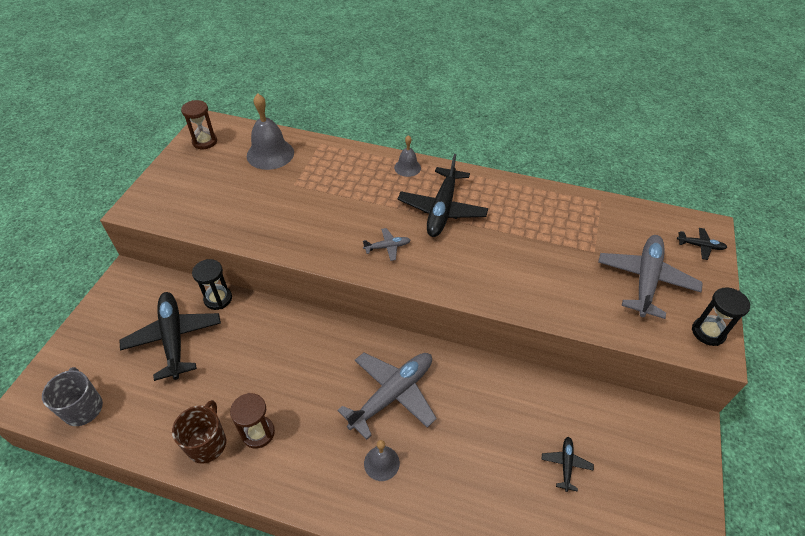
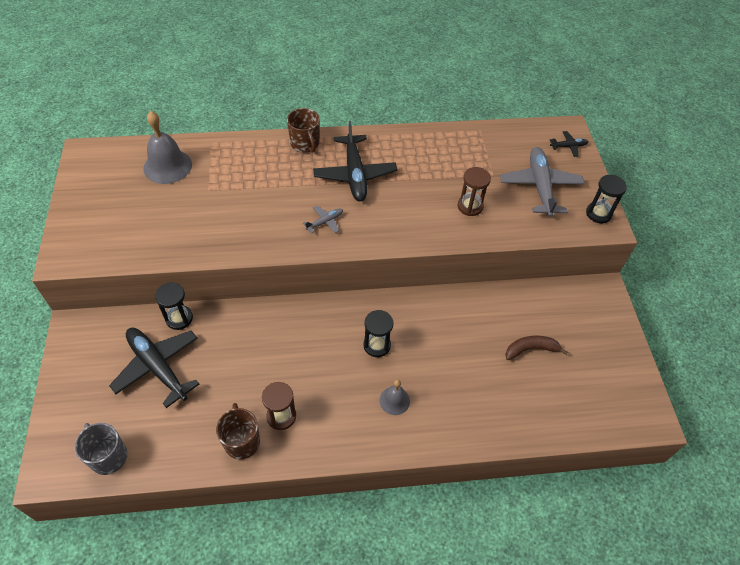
camera: 25 degrees left, 5 degrees up
brown hourglass [181,100,217,149] -> brown hourglass moved to [458,167,491,216]
grey plane [337,353,437,440] -> black hourglass [363,310,393,357]
grey bell [394,135,421,177] -> brown mug [287,108,320,153]
black plane [541,437,594,492] -> brown banana [505,335,568,360]

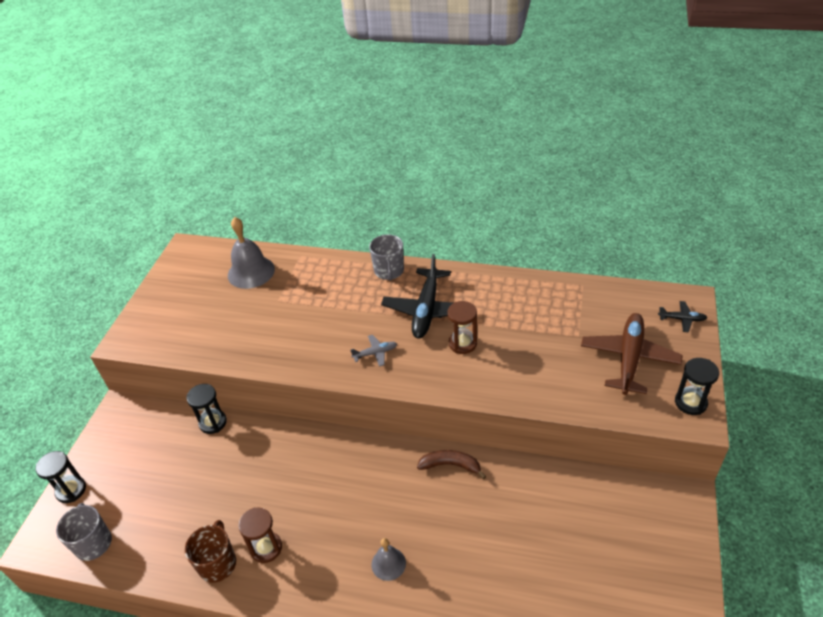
camera: 25 degrees right, 10 degrees down
black plane [109,328,199,408] -> none
brown mug [287,108,320,153] -> grey mug [369,234,404,281]
black hourglass [363,310,393,357] -> black hourglass moved to [35,451,86,503]
brown hourglass [458,167,491,216] -> brown hourglass moved to [447,301,477,354]
grey plane [500,147,584,217] -> brown plane [581,313,683,395]
brown banana [505,335,568,360] -> brown banana moved to [417,450,486,479]

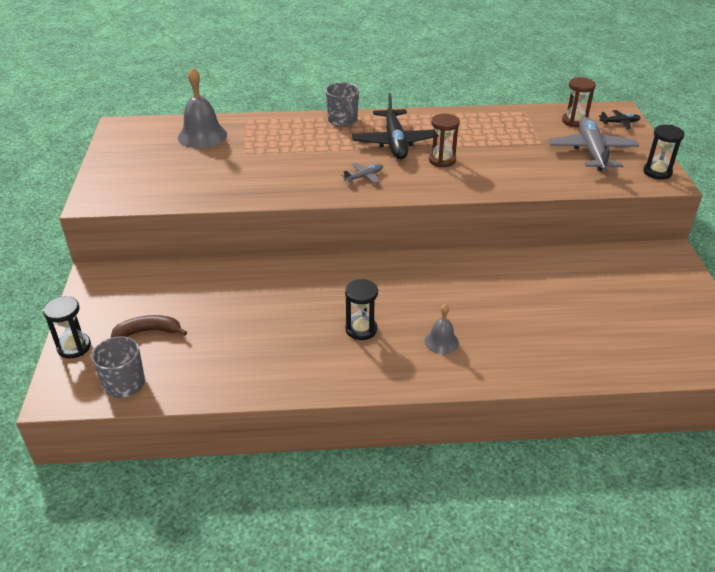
camera: 20 degrees left, 5 degrees down
brown mug [185,520,236,583] -> none
black hourglass [187,384,227,434] -> black hourglass moved to [345,279,378,340]
brown hourglass [238,507,282,563] -> brown hourglass moved to [562,77,596,127]
brown banana [417,450,486,479] -> brown banana moved to [111,315,187,338]
brown plane [581,313,683,395] -> grey plane [548,117,639,171]

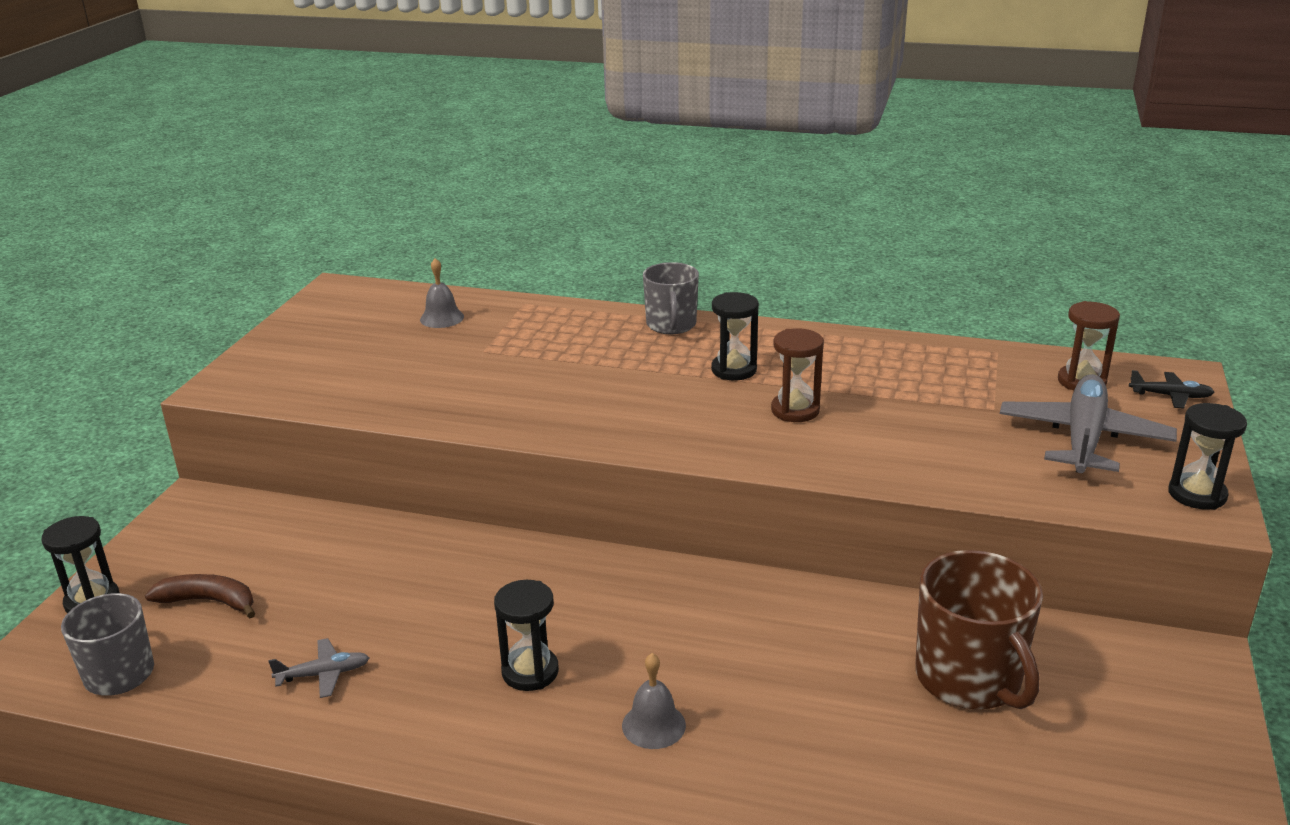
camera: 20 degrees right, 10 degrees down
grey bell [178,67,227,148] -> grey bell [420,258,464,328], size x0.56
grey plane [341,163,383,183] -> grey plane moved to [268,638,369,698]
black plane [352,93,439,159] -> black hourglass [711,292,759,380]
none -> brown mug [915,550,1043,710]

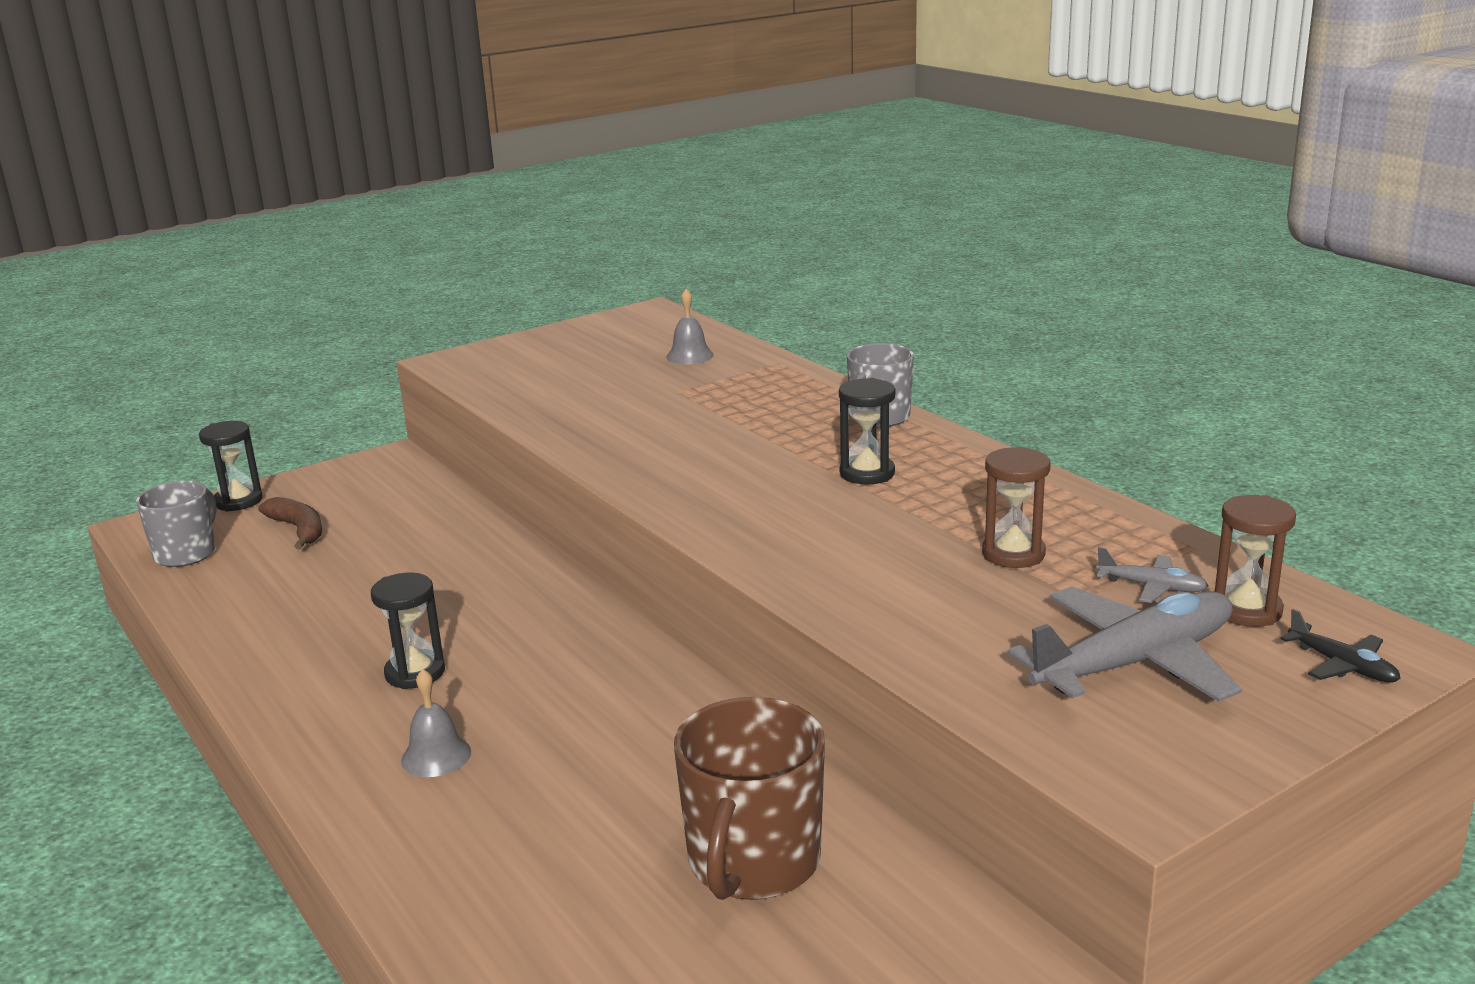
camera: 40 degrees right, 5 degrees down
grey plane [268,638,369,698] -> grey plane moved to [1096,547,1209,603]
brown hourglass [771,328,824,422] -> brown hourglass moved to [982,447,1050,568]
black hourglass [1168,403,1247,510] -> none

